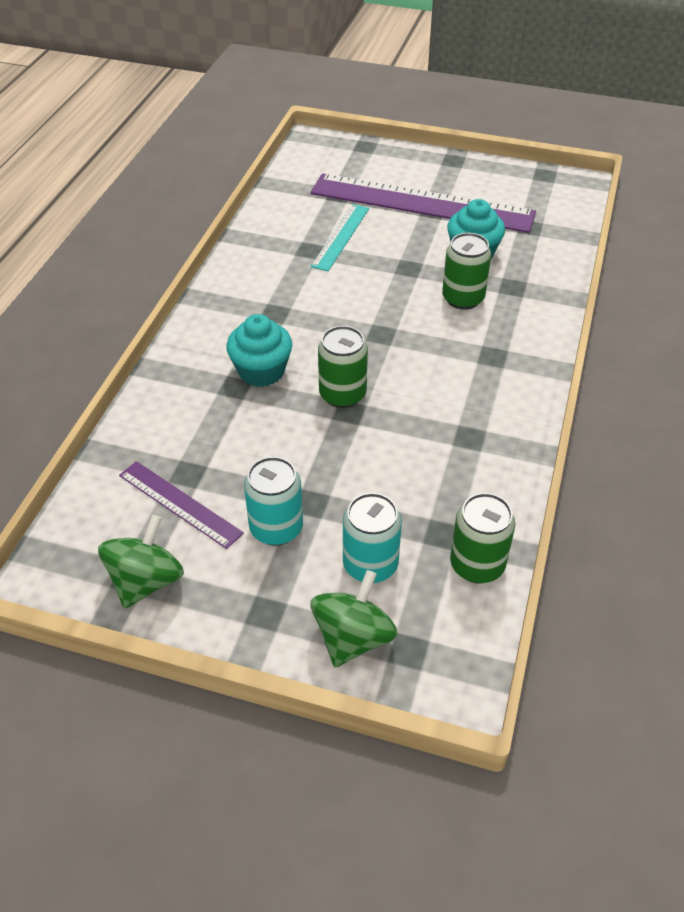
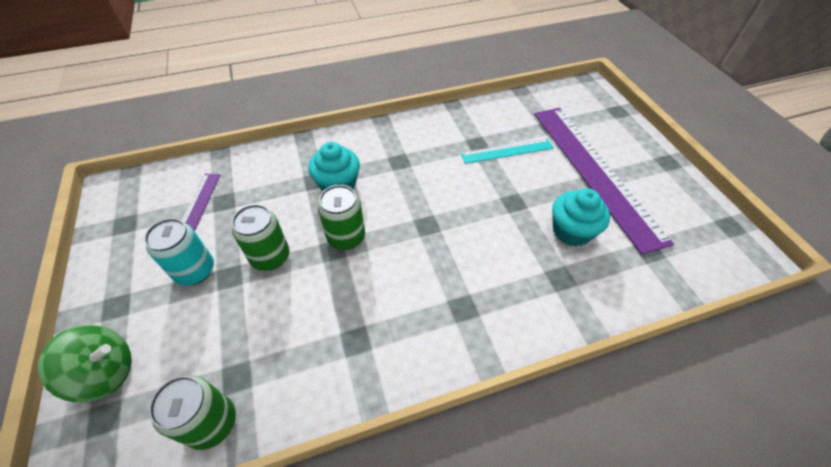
camera: 55 degrees right, 5 degrees up
green spinning top [98,515,184,609] -> none
turquoise can [343,493,402,583] -> none
green can [442,233,491,310] -> green can moved to [232,204,289,271]

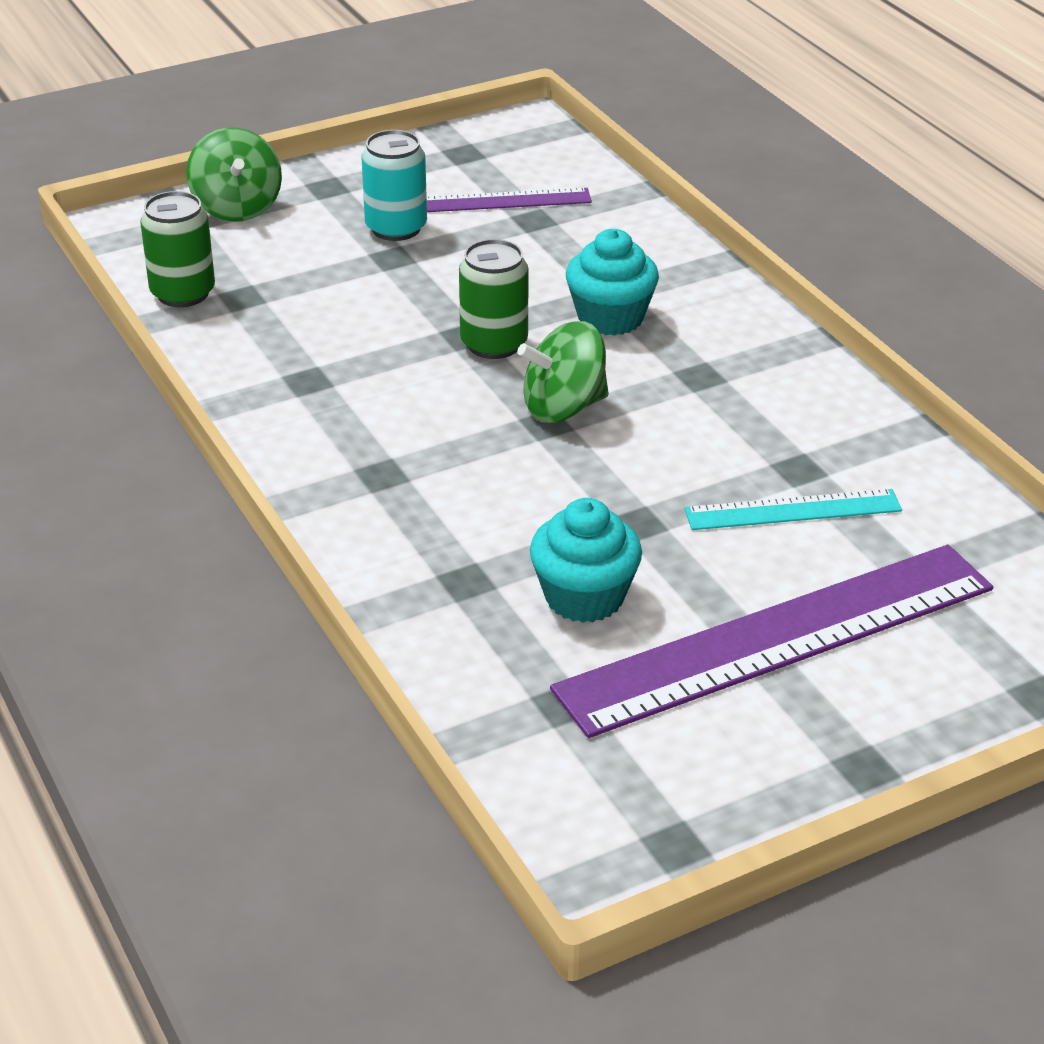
camera: 80 degrees right, 15 degrees down
green can [232,204,289,271] -> none
turquoise ruler [461,138,554,164] -> turquoise ruler turned 75 degrees counterclockwise [684,489,902,530]
none -> green spinning top [517,321,609,423]

